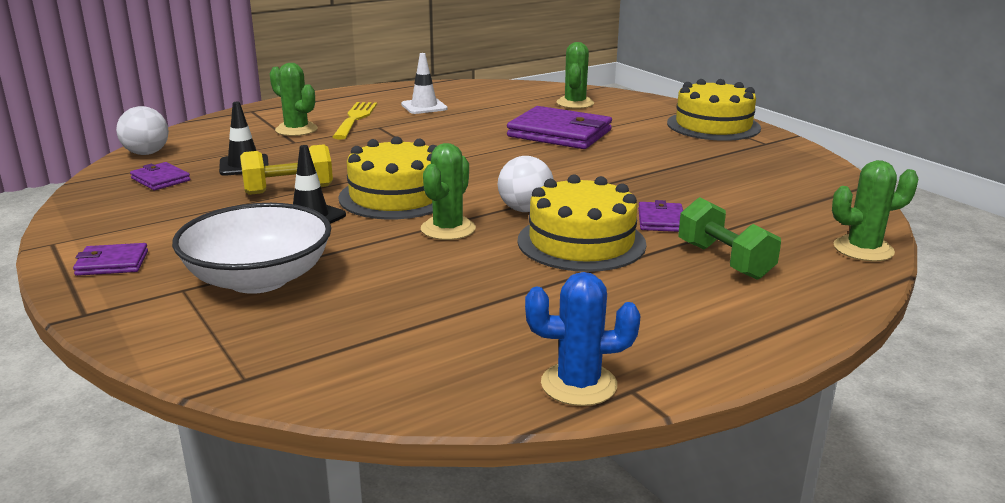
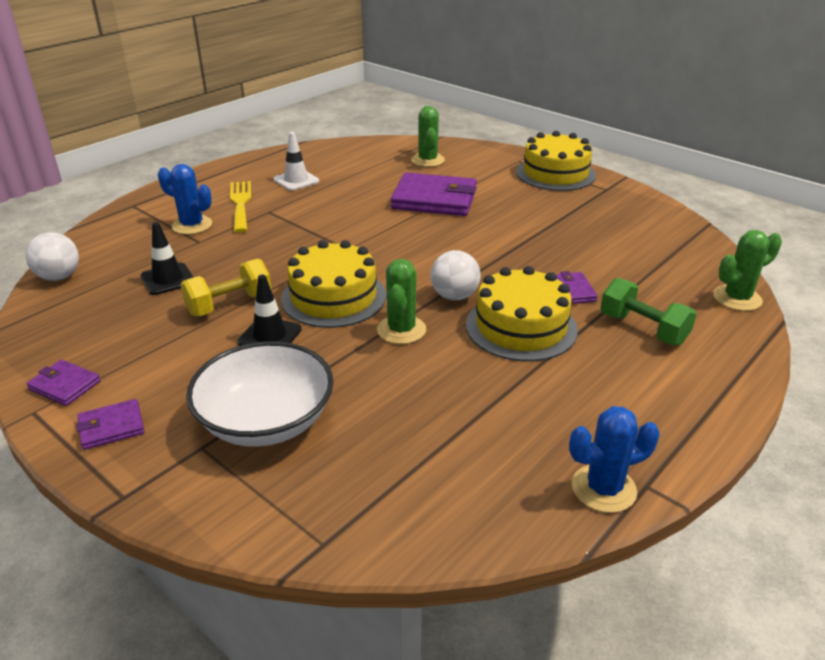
camera: 15 degrees left, 10 degrees up
purple wallet [130,162,190,190] -> purple wallet moved to [26,360,101,406]
green cactus [270,63,318,136] -> blue cactus [158,164,212,235]

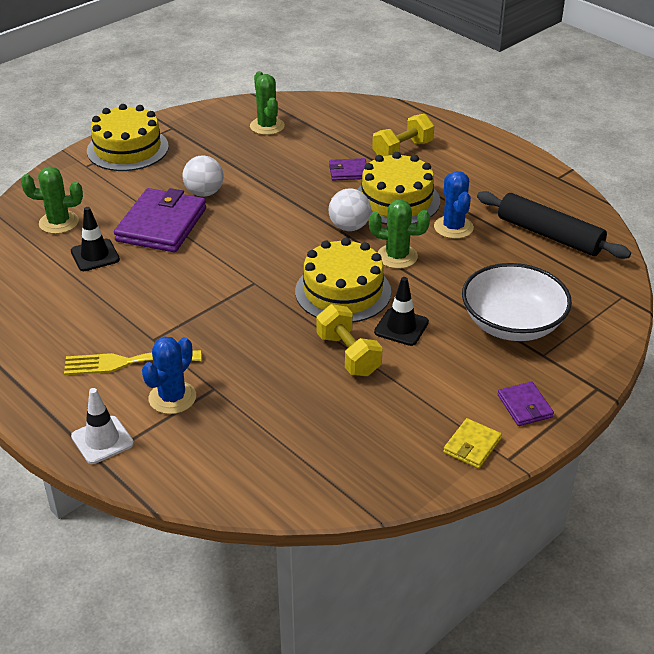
camera: 85 degrees left, 5 degrees up
white ball [26,232,79,281] -> white ball moved to [182,156,224,197]
purple wallet [26,360,101,406] -> yellow wallet [443,418,502,469]
black traffic cone [141,222,193,295] -> black traffic cone moved to [71,207,120,271]
white traffic cone [273,132,319,191] -> white traffic cone moved to [71,388,134,464]
blue cactus [569,406,660,513] -> blue cactus moved to [434,171,474,239]
green dumbbell [600,278,696,346] -> yellow dumbbell [372,114,435,156]
green cactus [713,230,782,311] -> green cactus moved to [250,71,285,135]
none -> black rolling pin [477,191,631,259]

